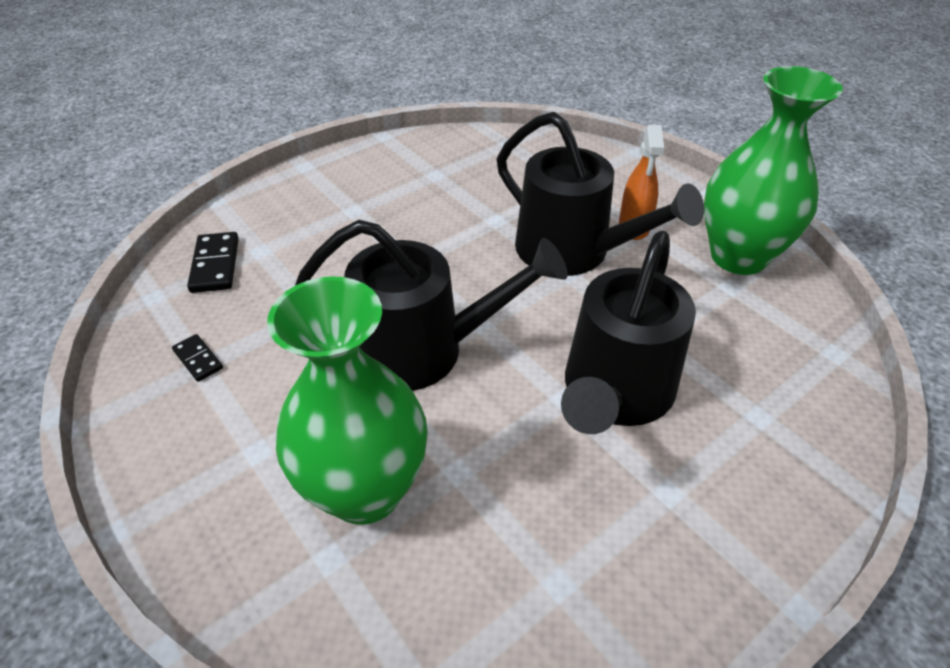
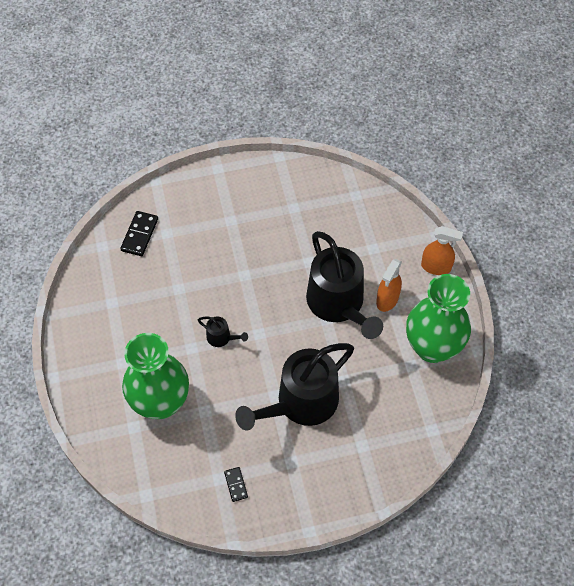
camera: 25 degrees right, 15 degrees up
black domino [172,334,223,382] -> black domino moved to [224,467,248,502]
black watering can [295,220,567,391] -> black watering can [198,316,248,347], size x0.41
none -> orange spray bottle [421,226,463,275]

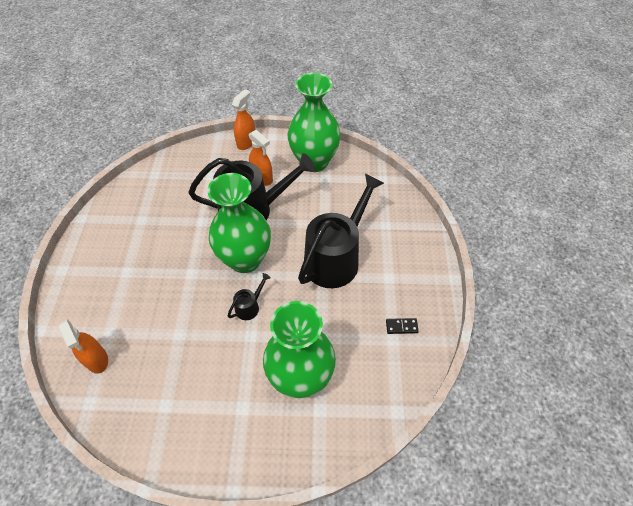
camera: 75 degrees left, 5 degrees down
black domino [120,211,158,256] -> orange spray bottle [58,319,108,374]
black watering can [235,343,354,431] -> black watering can turned 120 degrees counterclockwise [298,174,384,288]
none -> green vase [207,173,271,273]

